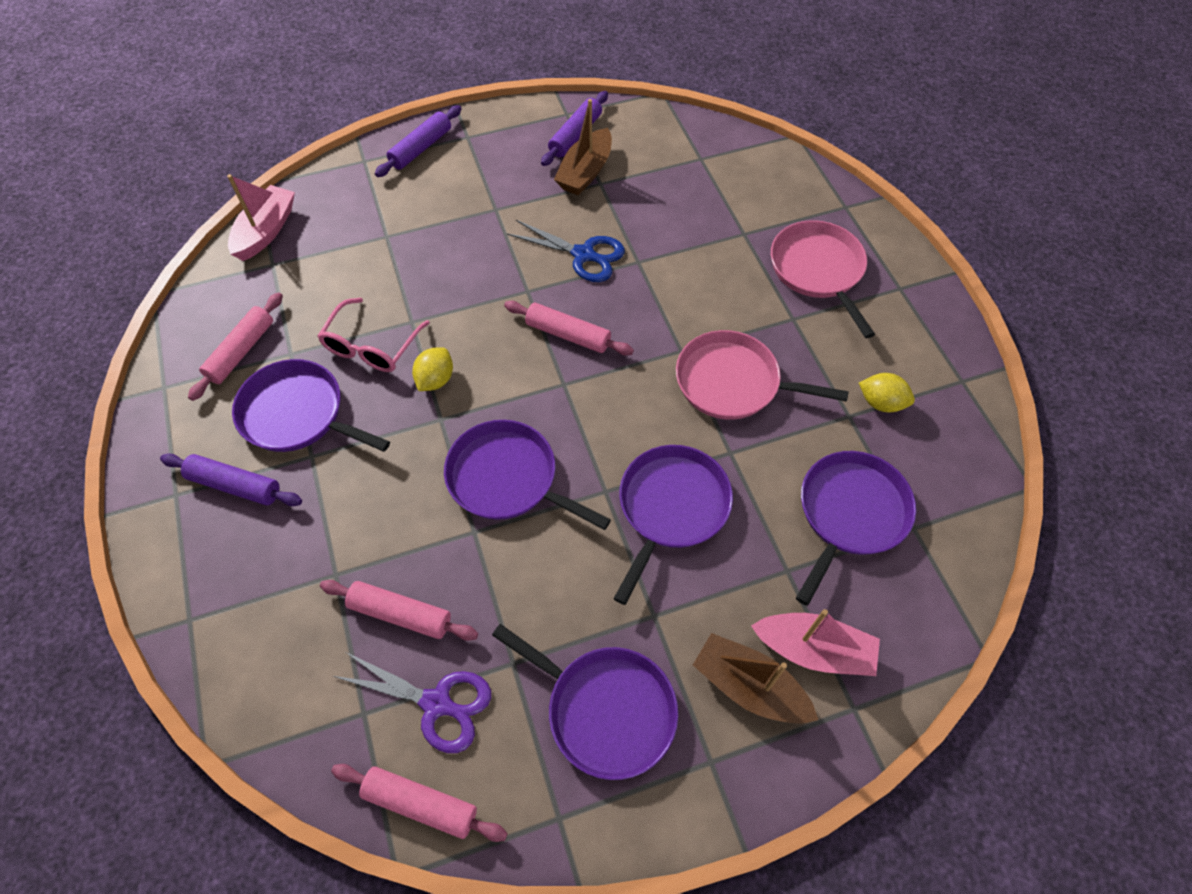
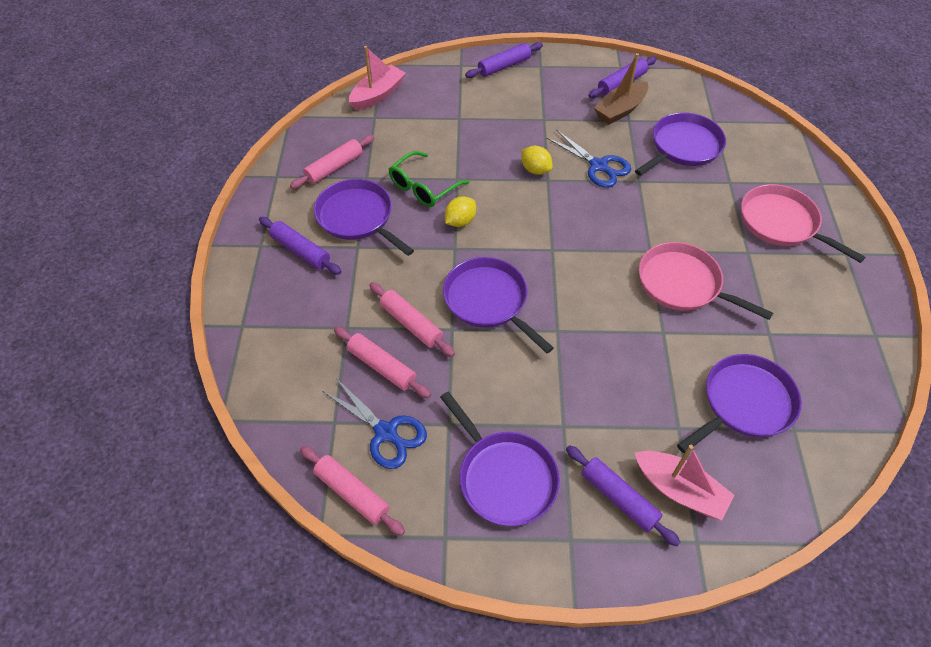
camera: 20 degrees right, 5 degrees down
pink glasses [318,298,430,372] -> green glasses [389,151,469,207]
purple scissors [333,652,491,753] -> blue scissors [322,378,427,469]
pink rolling pin [504,301,634,356] -> pink rolling pin moved to [369,282,455,357]
purple pan [613,445,733,605] -> purple pan moved to [635,112,726,176]
brown boat [693,633,818,724] -> purple rolling pin [566,445,681,546]
pink pan [771,220,875,338] -> pink pan turned 45 degrees counterclockwise [741,184,865,263]
yellow lemon [859,373,915,412] -> yellow lemon moved to [521,146,553,175]

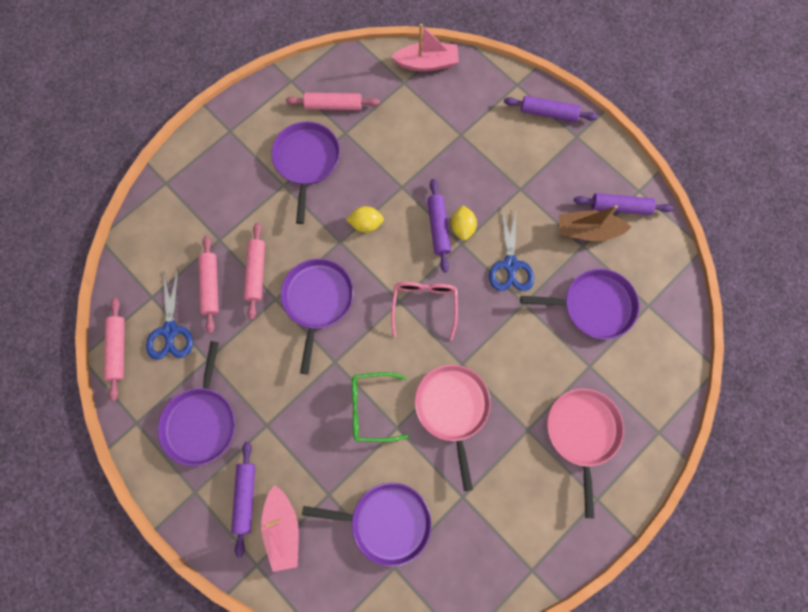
camera: 45 degrees right, 20 degrees up
purple rolling pin [259,217,342,275] -> purple rolling pin moved to [427,179,451,272]
green glasses [389,151,469,207] -> green glasses moved to [352,372,409,442]
none -> pink glasses [391,282,458,341]

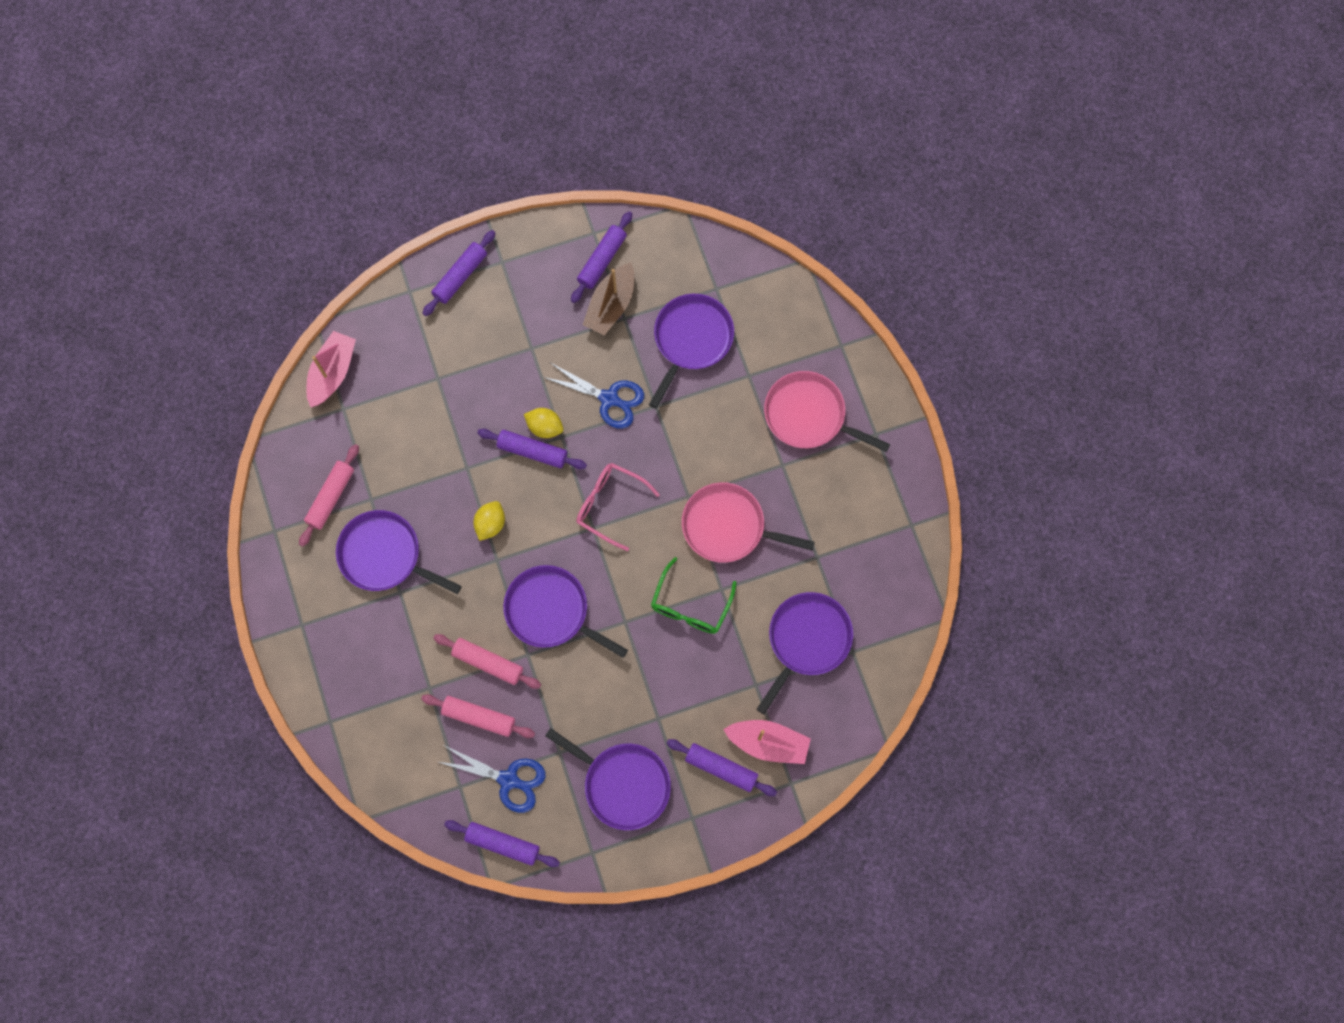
camera: 65 degrees left, 0 degrees up
pink rolling pin [104,298,125,401] -> purple rolling pin [444,820,560,867]

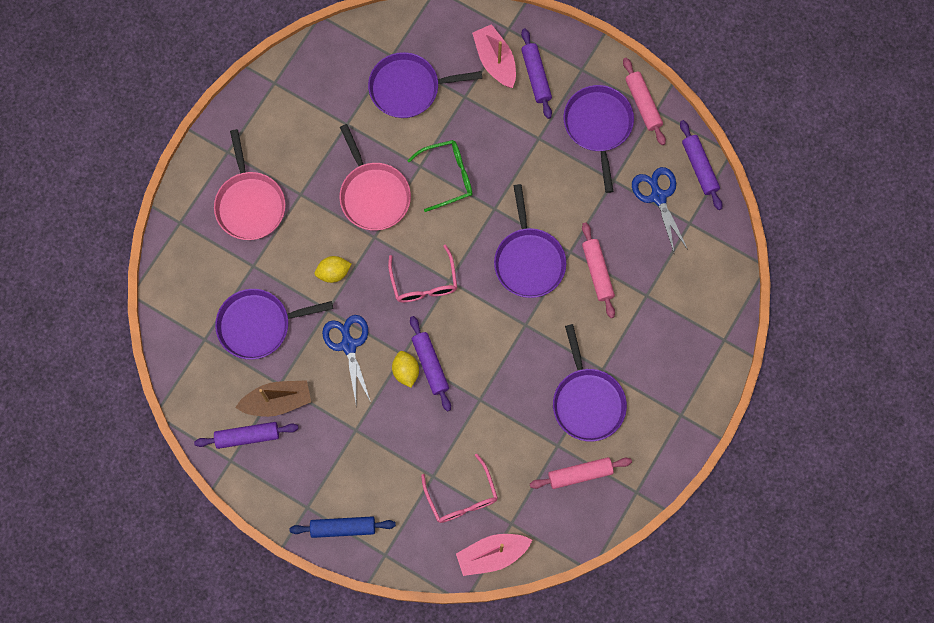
camera: 130 degrees left, 0 degrees up
pink rolling pin [421,694,535,738] -> pink rolling pin moved to [623,58,666,145]
purple rolling pin [422,230,496,316] -> blue rolling pin [289,516,396,538]
yellow lemon [473,501,505,541] -> yellow lemon moved to [315,256,352,283]
none -> pink glasses [421,453,498,523]

